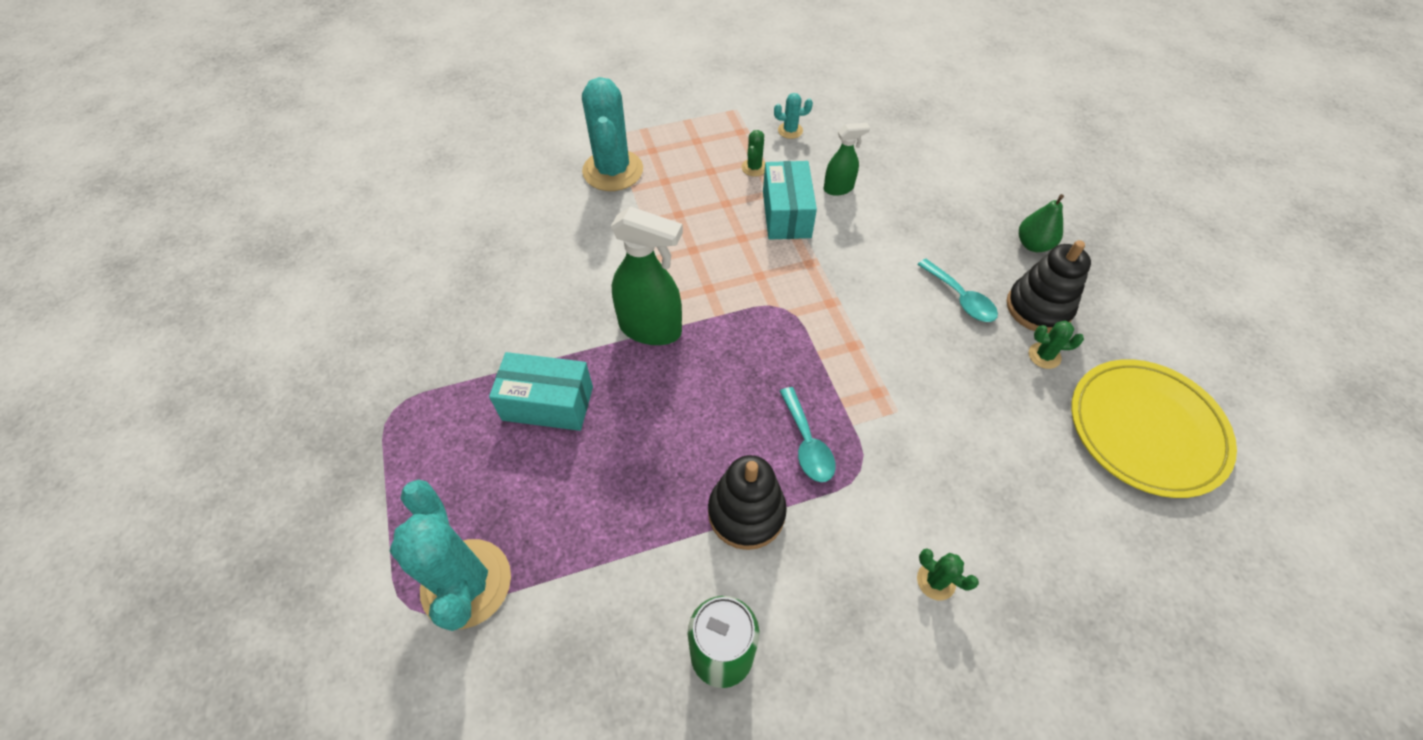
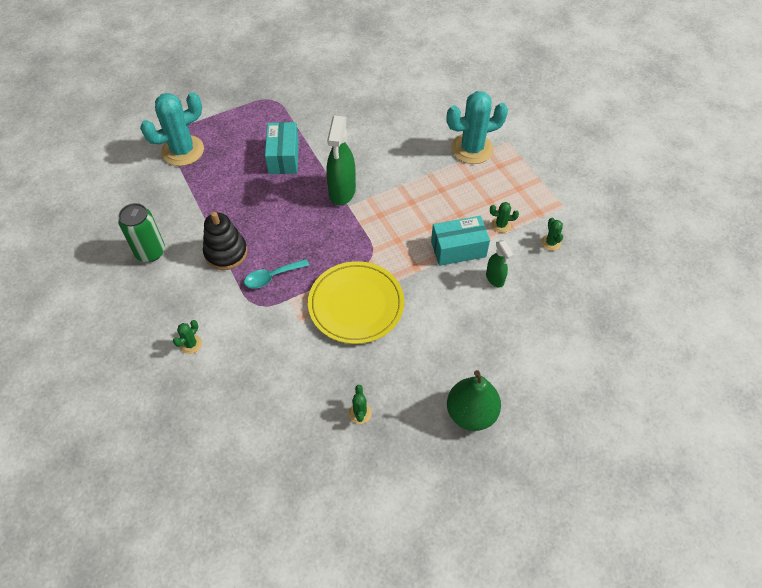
camera: 80 degrees right, 0 degrees up
turquoise cactus [774,93,813,139] -> green cactus [541,218,563,251]
turquoise spoon [917,259,998,322] -> none
black stacking toy [1007,240,1091,333] -> none
green pear [1019,194,1064,252] -> green pear [447,370,501,431], size x1.59
yellow plate [1071,359,1237,498] -> yellow plate moved to [308,261,404,344]

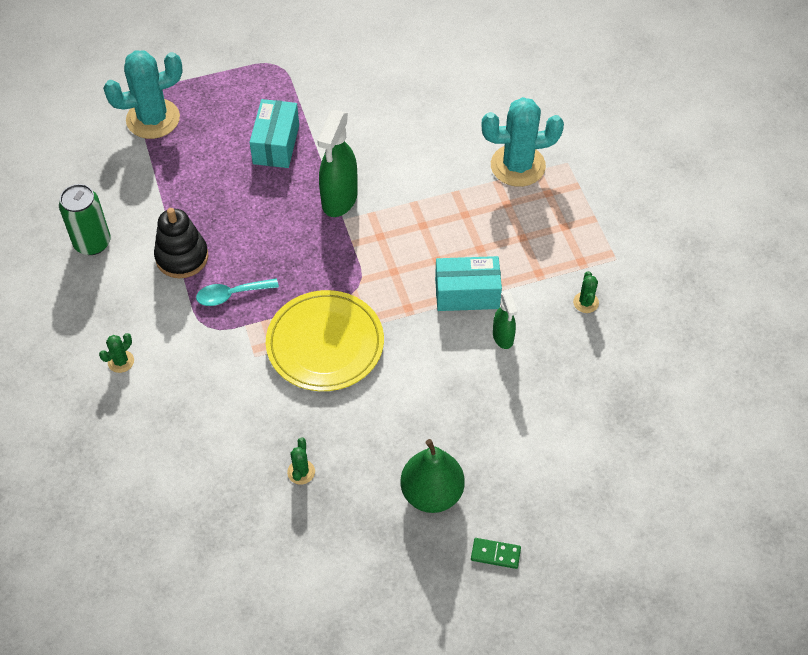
camera: 10 degrees right, 0 degrees up
green cactus [490,202,519,233] -> none
none -> green domino [471,538,521,569]

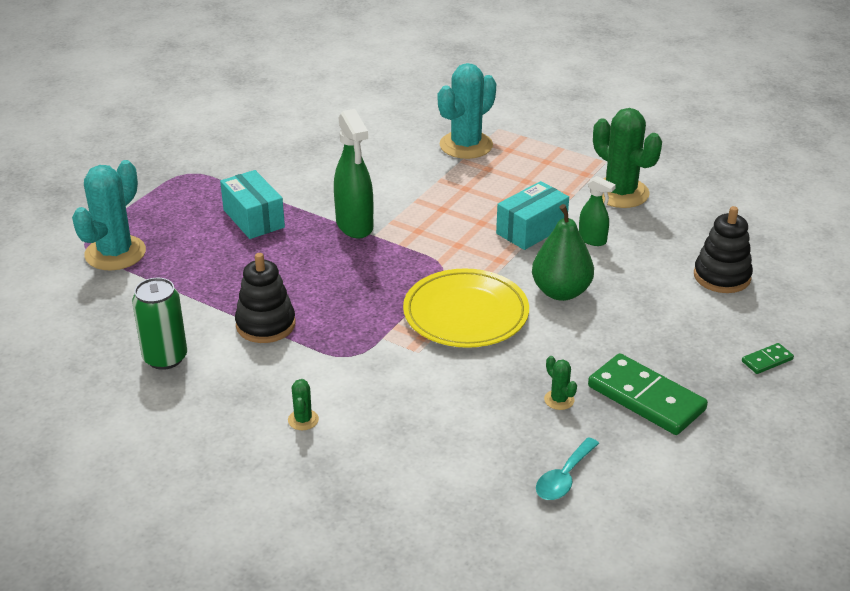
camera: 40 degrees left, 20 degrees down
turquoise spoon [196,279,279,306] -> turquoise spoon moved to [536,437,599,500]
green pear [401,439,465,513] -> green pear moved to [532,204,594,301]
green cactus [573,271,599,313] -> green cactus [593,108,662,208], size x2.31
none -> green domino [588,353,708,435]
none -> black stacking toy [694,206,753,293]

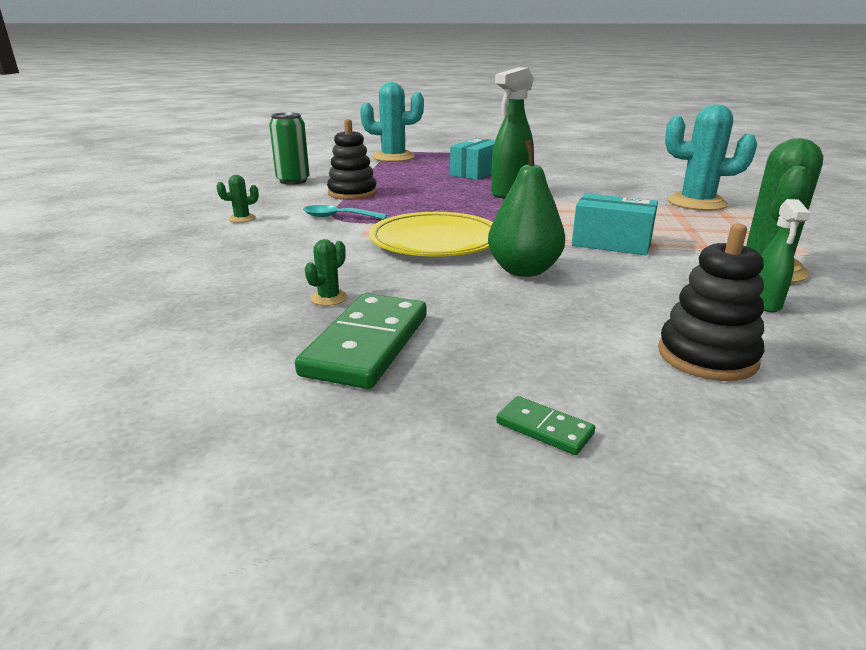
camera: 65 degrees right, 10 degrees down
turquoise spoon [536,437,599,500] -> turquoise spoon moved to [303,205,387,219]
green spray bottle [579,176,616,246] -> green spray bottle moved to [759,199,810,312]

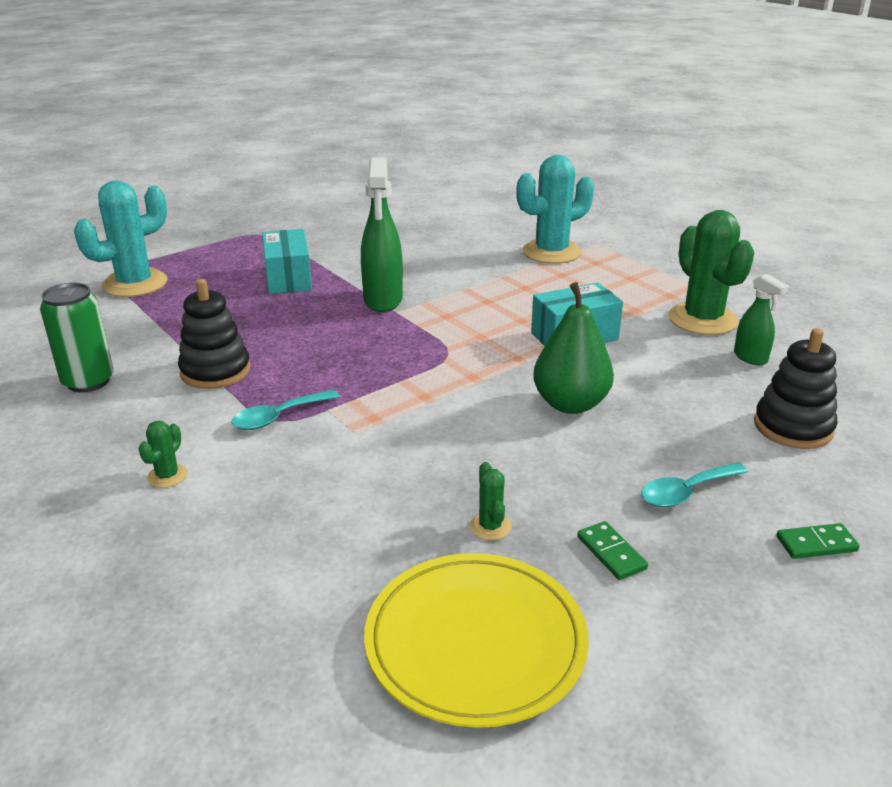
camera: 45 degrees left, 5 degrees up
green domino [295,293,427,389] -> green domino [577,521,648,580], size x0.46
yellow plate [369,212,493,257] -> yellow plate moved to [364,553,589,728]
none -> turquoise spoon [641,462,748,507]

